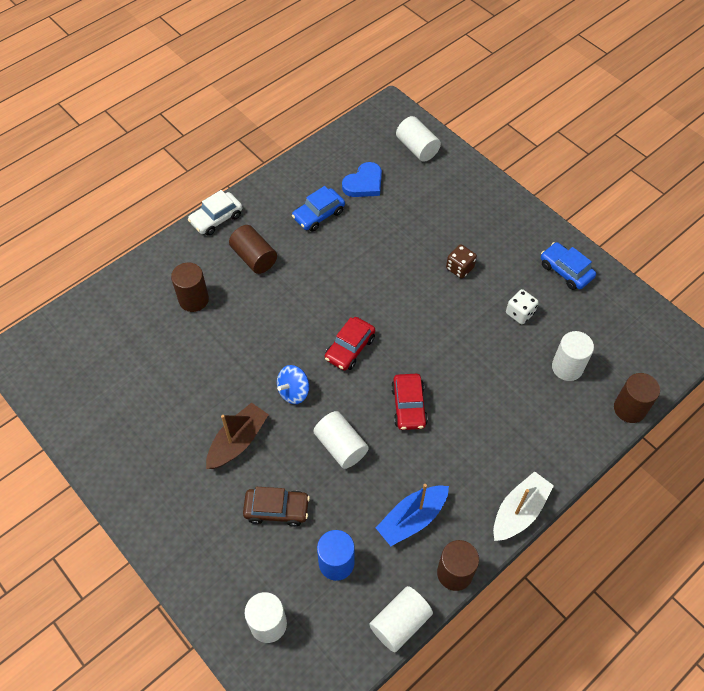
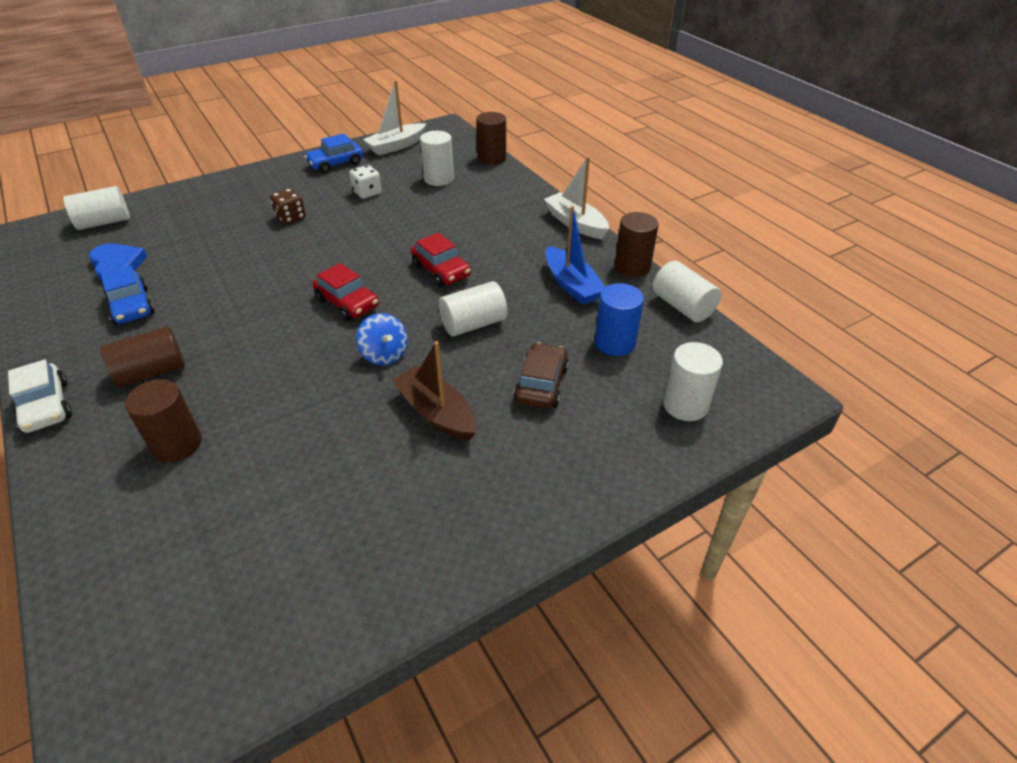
camera: 80 degrees left, 15 degrees down
red car [391,374,428,430] -> red car turned 45 degrees clockwise [411,233,471,287]
none -> white boat [363,80,426,155]

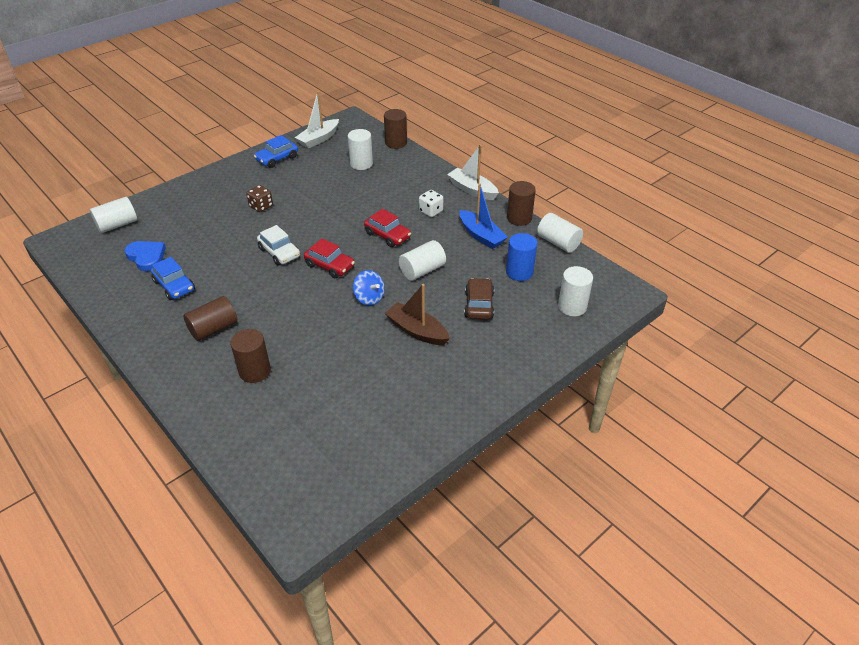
camera: 10 degrees left, 0 degrees up
white car [8,360,72,433] -> white car moved to [257,225,300,266]
white dice [349,165,382,199] -> white dice moved to [419,190,443,217]

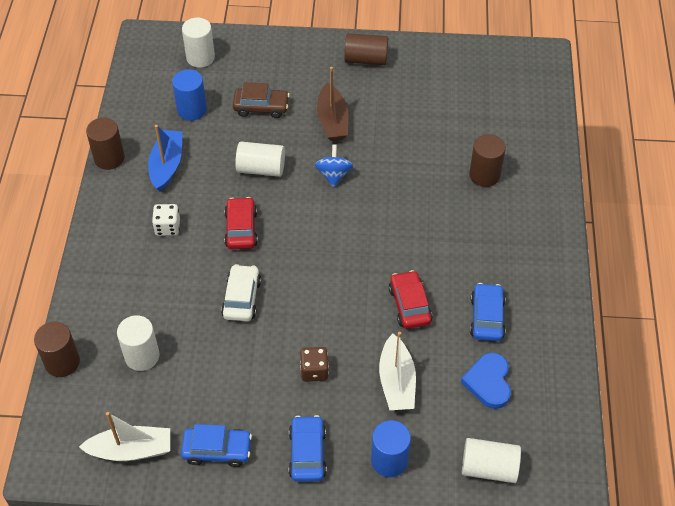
camera: 135 degrees left, 10 degrees up
brown cylinder [183,296,237,341] -> brown cylinder moved to [344,33,388,65]
white car [257,225,300,266] -> white car moved to [221,264,261,321]
red car [304,239,355,278] -> red car moved to [389,270,432,329]
white boat [447,145,499,200] -> white boat moved to [379,332,416,410]
brown car [464,278,494,320] -> brown car turned 135 degrees counterclockwise [233,82,290,118]
white cylinder [537,213,583,253] -> none
none -> blue car [289,415,327,482]
none -> blue cylinder [371,420,411,477]

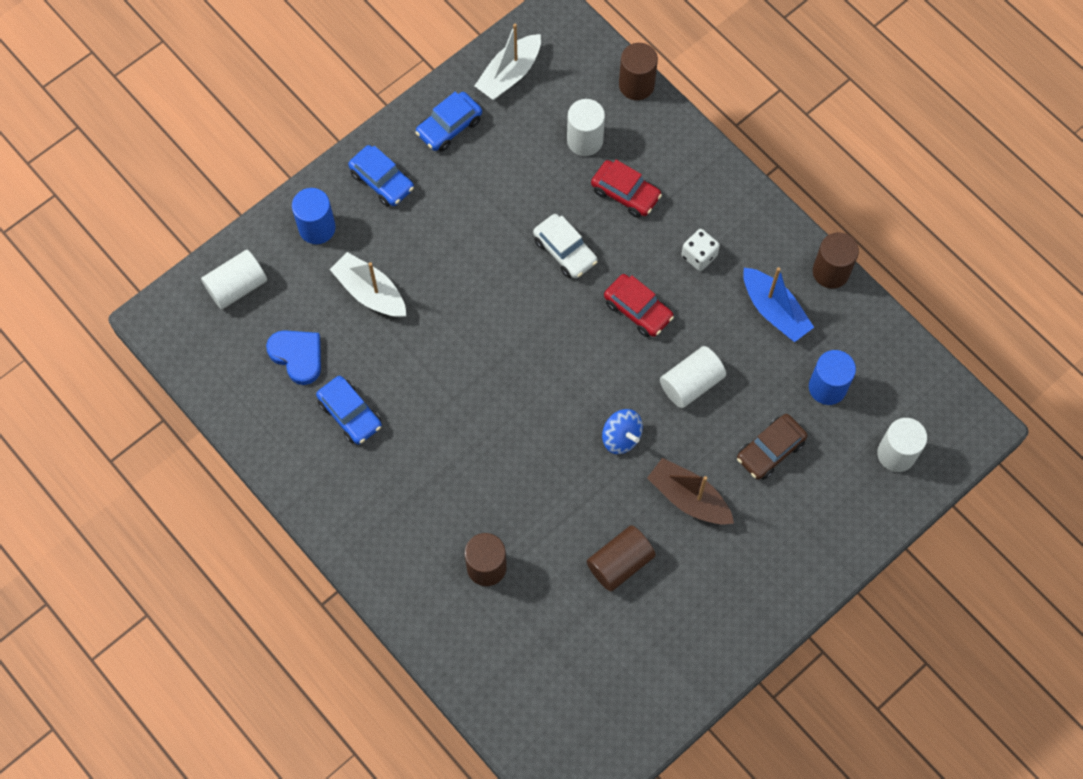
camera: 135 degrees right, 15 degrees up
brown dice [300,347,329,382] -> none
brown cylinder [344,33,388,65] -> brown cylinder moved to [587,525,656,591]
red car [389,270,432,329] -> red car moved to [591,160,662,218]

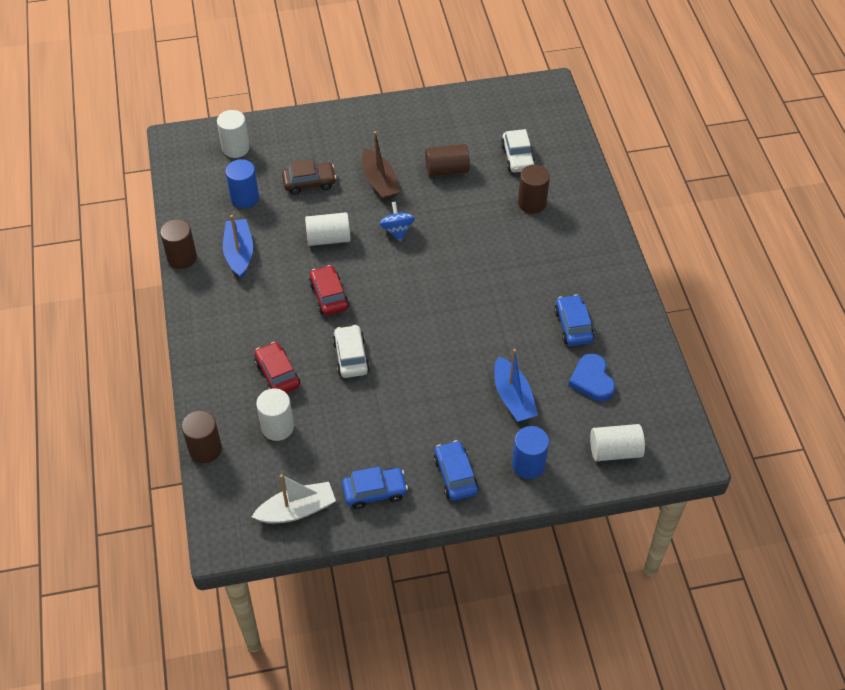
camera: 150 degrees left, 15 degrees down
white boat [329,252,406,317] -> blue boat [494,349,538,422]
white dice [681,229,720,271] -> none
none -> white car [501,129,536,173]

